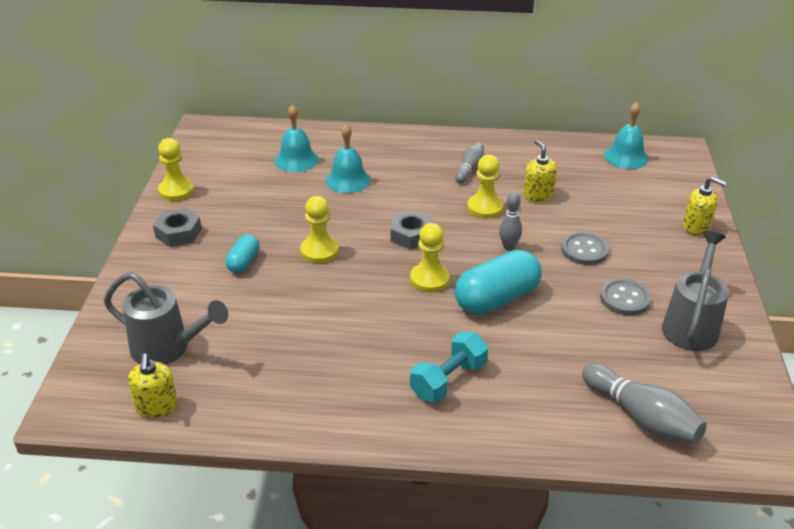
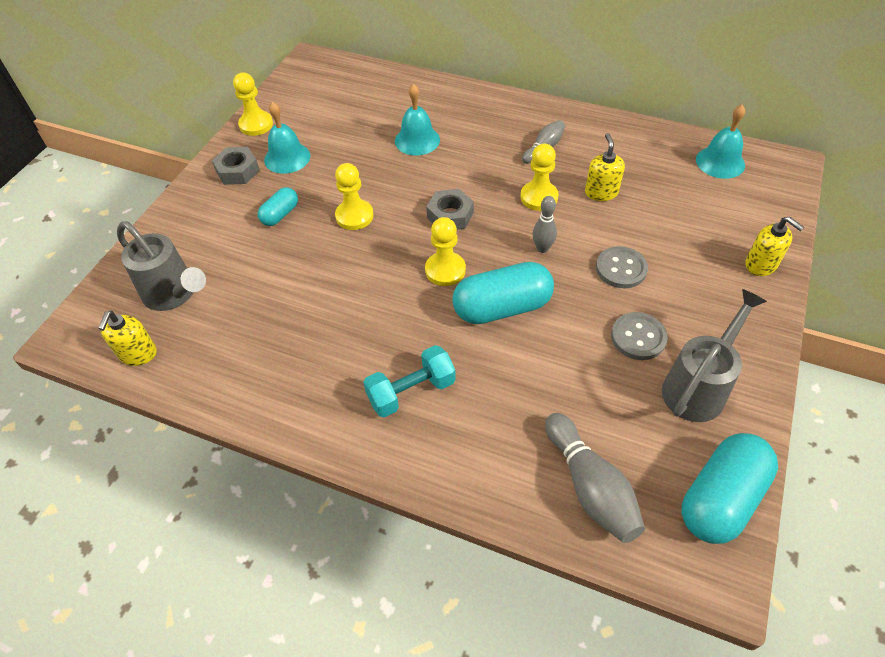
camera: 20 degrees right, 15 degrees up
turquoise bell [275,105,318,172] -> turquoise bell moved to [264,102,310,174]
none -> turquoise capsule [682,433,778,544]

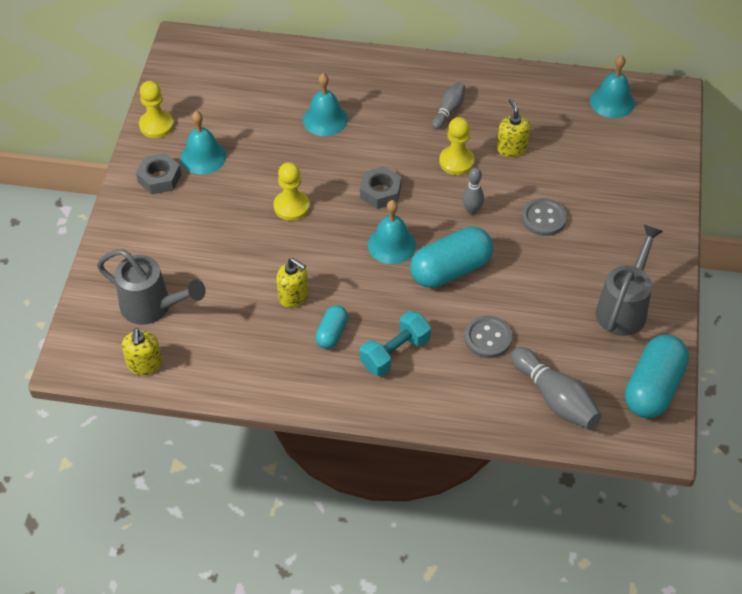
camera: 15 degrees left, 0 degrees up
turquoise capsule [258,187,298,226] -> turquoise capsule moved to [315,305,348,349]
yellow pawn [425,217,466,286] -> turquoise bell [368,200,416,264]
grey button [611,312,668,360] -> grey button moved to [464,316,512,358]
yellow soap dispenser [745,216,804,276] -> yellow soap dispenser moved to [276,258,308,308]

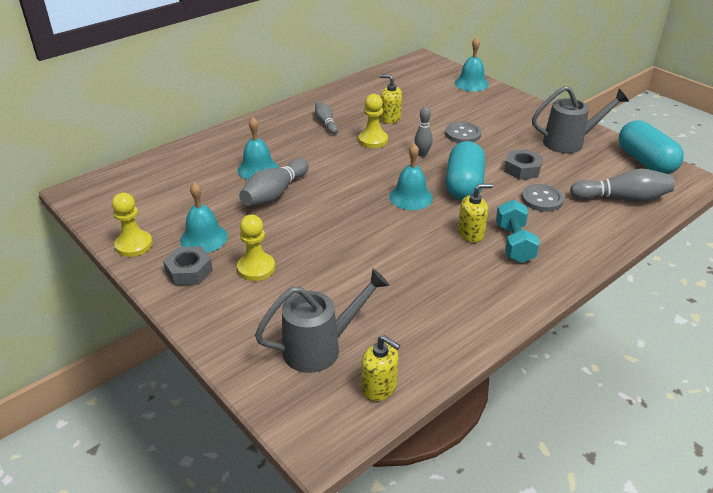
camera: 50 degrees left, 15 degrees down
yellow pawn [274,162,310,221] -> yellow pawn moved to [237,215,275,281]
yellow soap dispenser [276,258,308,308] -> yellow soap dispenser moved to [458,184,493,243]
turquoise capsule [315,305,348,349] -> none
grey nut [360,166,401,209] -> grey nut moved to [504,149,543,180]
turquoise bell [590,55,635,118] -> turquoise bell moved to [455,37,489,91]
grey watering can [596,225,663,336] -> grey watering can turned 105 degrees clockwise [532,86,629,153]
none -> grey bowling pin [239,158,309,206]

